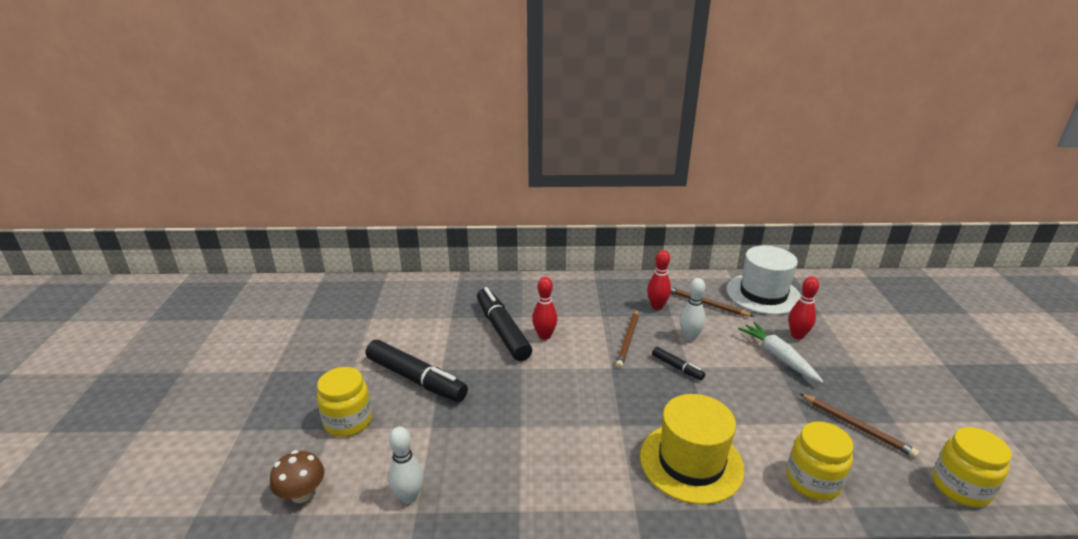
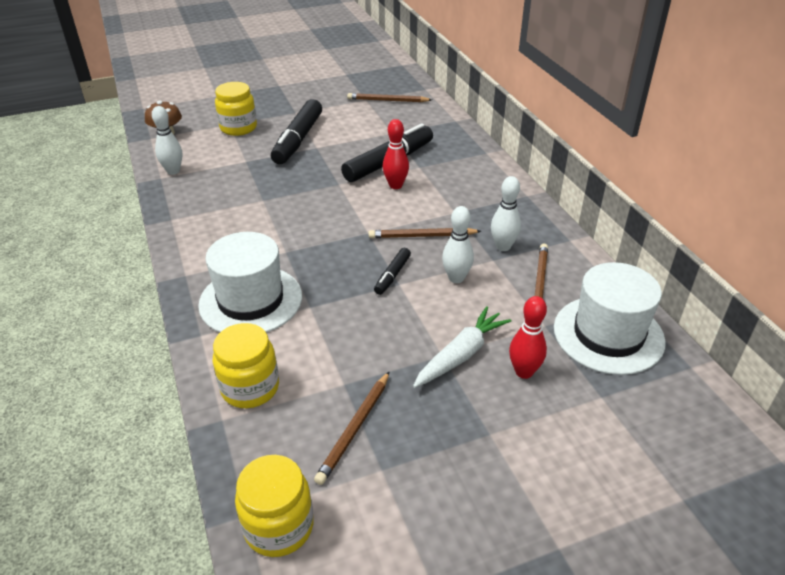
camera: 70 degrees right, 10 degrees up
yellow hat [640,394,745,504] -> white hat [198,232,302,333]
red bowling pin [647,250,671,310] -> white bowling pin [491,176,521,251]
none -> brown pencil [347,93,432,102]

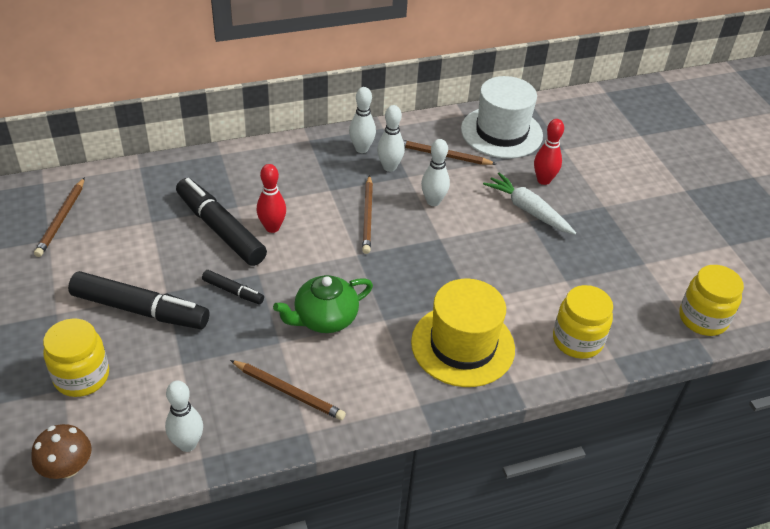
camera: 90 degrees left, 5 degrees up
white hat [198,232,302,333] -> yellow hat [411,279,515,387]
brown pencil [314,371,390,485] -> brown pencil moved to [230,360,346,420]
black marker [374,248,411,295] -> black marker moved to [202,270,264,304]
none -> green teapot [273,275,373,333]
none -> white bowling pin [349,87,376,153]

